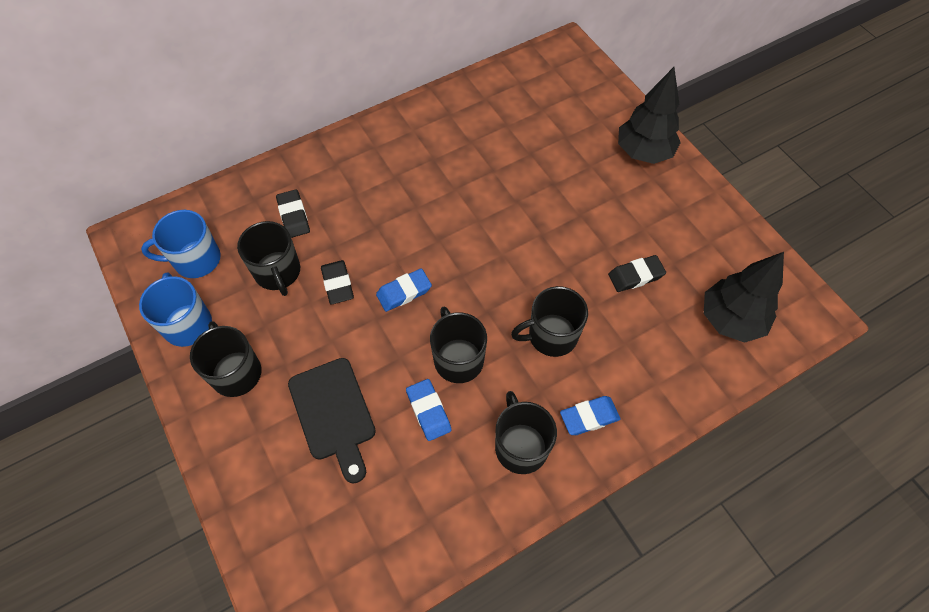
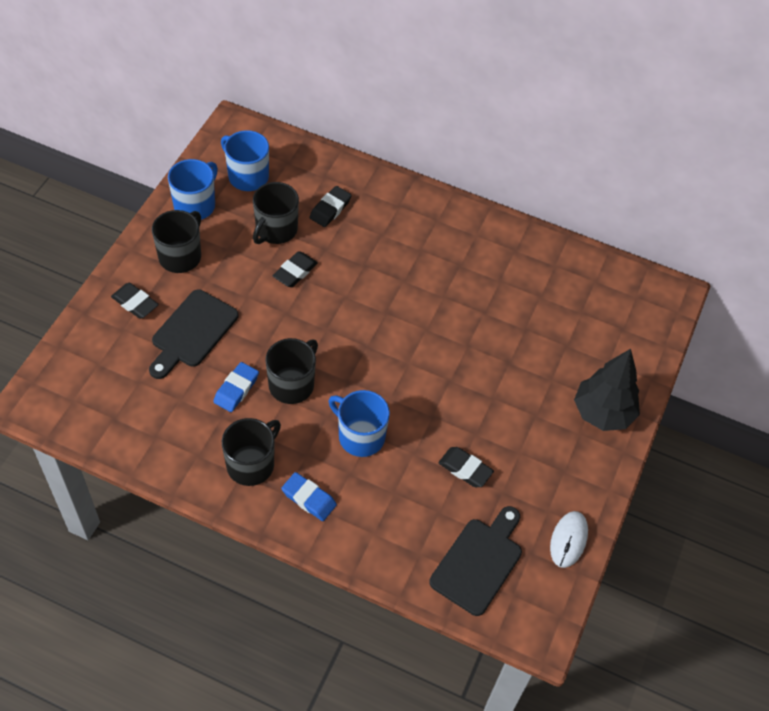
camera: 50 degrees right, 5 degrees down
blue eraser [376,268,432,312] -> none
black mug [511,286,588,357] -> blue mug [329,390,390,457]
black tree [704,252,784,343] -> black cutting board [429,506,522,616]
none -> black eraser [111,283,159,319]
none -> white mouse [550,511,588,568]

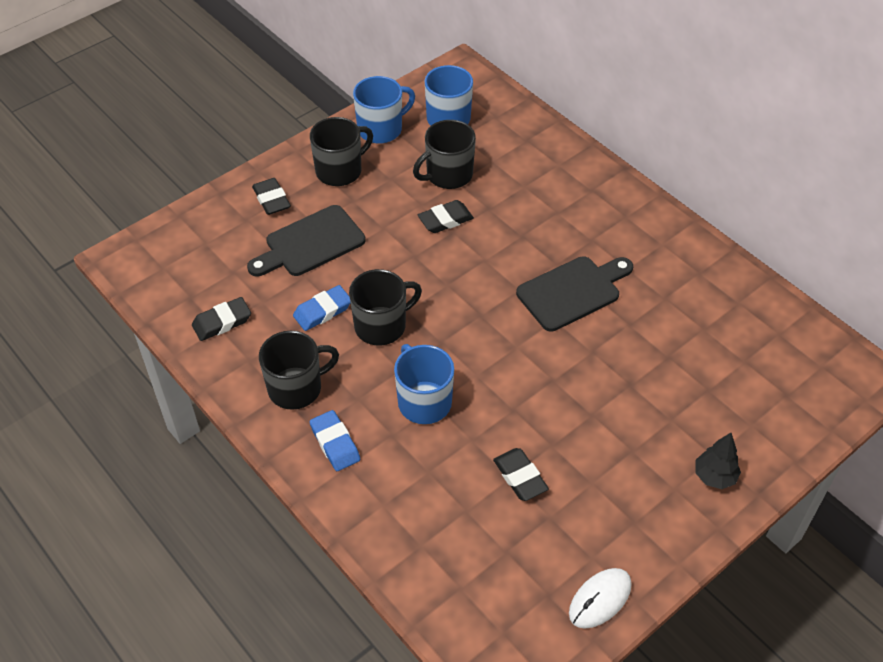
camera: 30 degrees right, 5 degrees down
black eraser [309,186,352,227] -> black eraser moved to [192,297,251,341]
black cutting board [429,506,522,616] -> black cutting board moved to [516,256,633,332]
black tree [574,349,640,431] -> black tree [695,433,741,489], size x0.55

